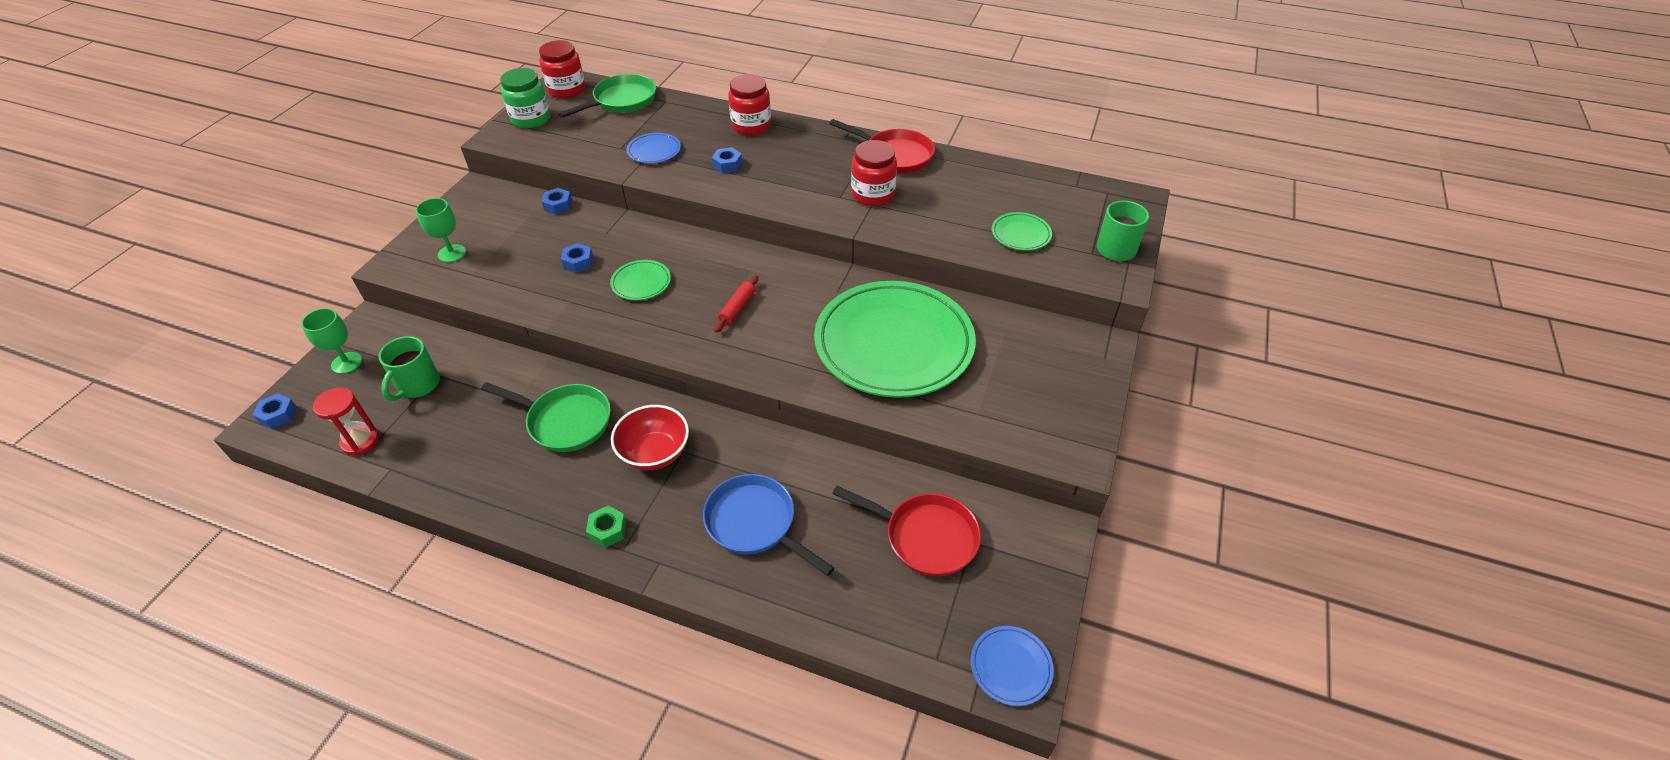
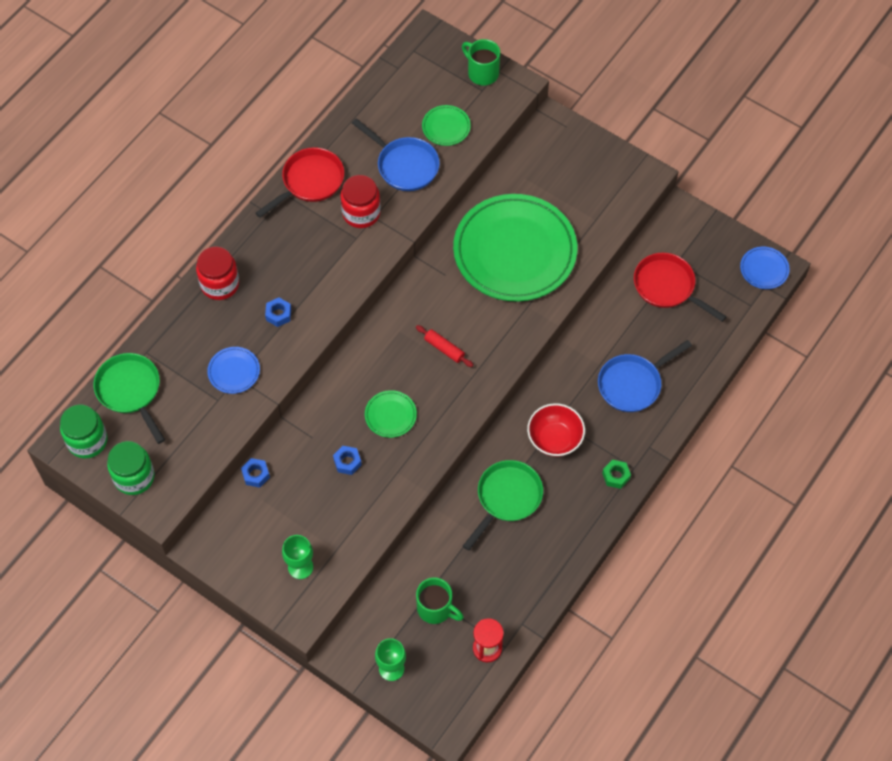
camera: 75 degrees left, 15 degrees up
blue nut [253,393,297,429] -> none
red jar [539,40,586,99] -> green jar [60,405,107,458]
red pan [832,486,981,577] -> red pan turned 90 degrees counterclockwise [634,253,727,322]
none -> blue pan [352,118,440,191]

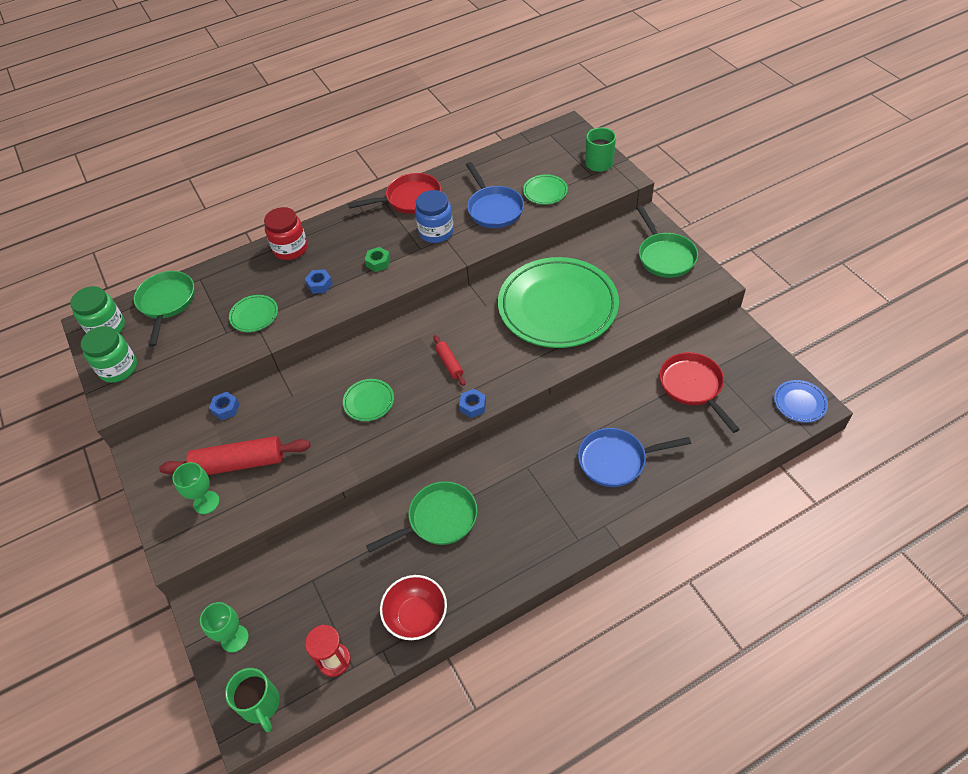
camera: 30 degrees right, 10 degrees down
blue plate [207,347,260,394] -> green plate [229,295,278,332]
blue nut [333,446,362,475] -> blue nut moved to [459,389,486,418]
red jar [340,175,381,228] -> blue jar [415,190,454,243]
green mug [416,577,464,624] -> green mug moved to [225,668,280,732]
red bowl [527,403,585,457] -> red bowl moved to [380,575,447,640]
green nut [602,460,631,489] -> green nut moved to [365,247,390,272]
none -> red rolling pin [159,436,311,475]
none -> green pan [637,205,698,278]

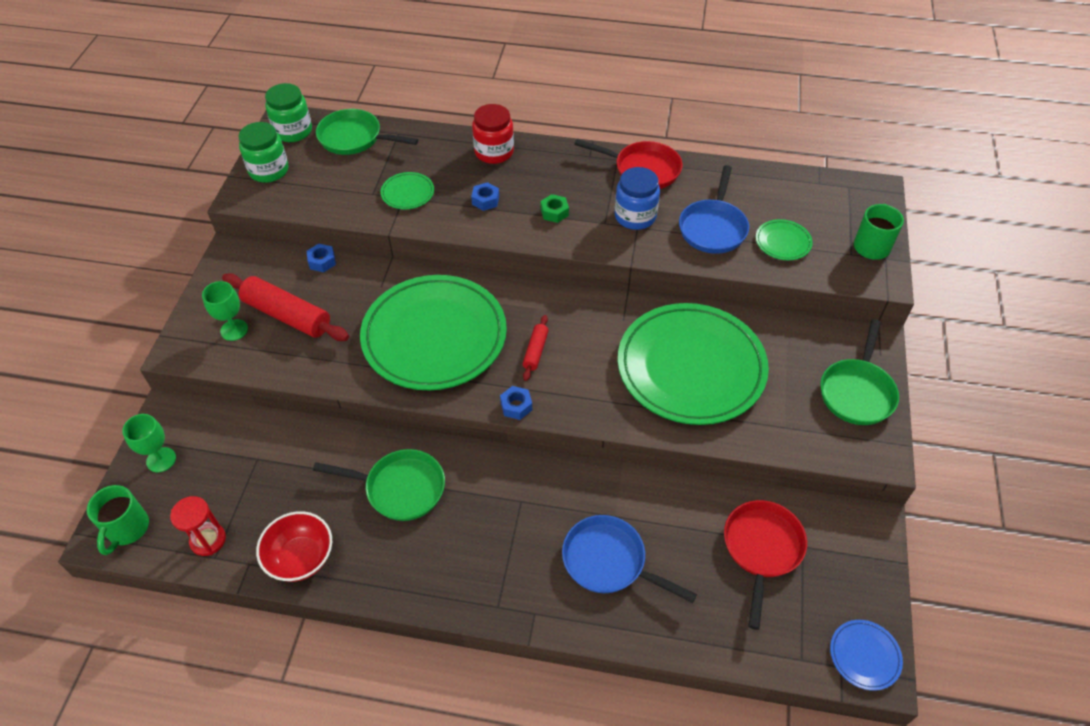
camera: 35 degrees right, 0 degrees up
green pan [134,271,194,347] -> green pan turned 105 degrees counterclockwise [316,109,418,155]
green plate [343,379,394,421] -> green plate [360,275,507,390], size x2.49

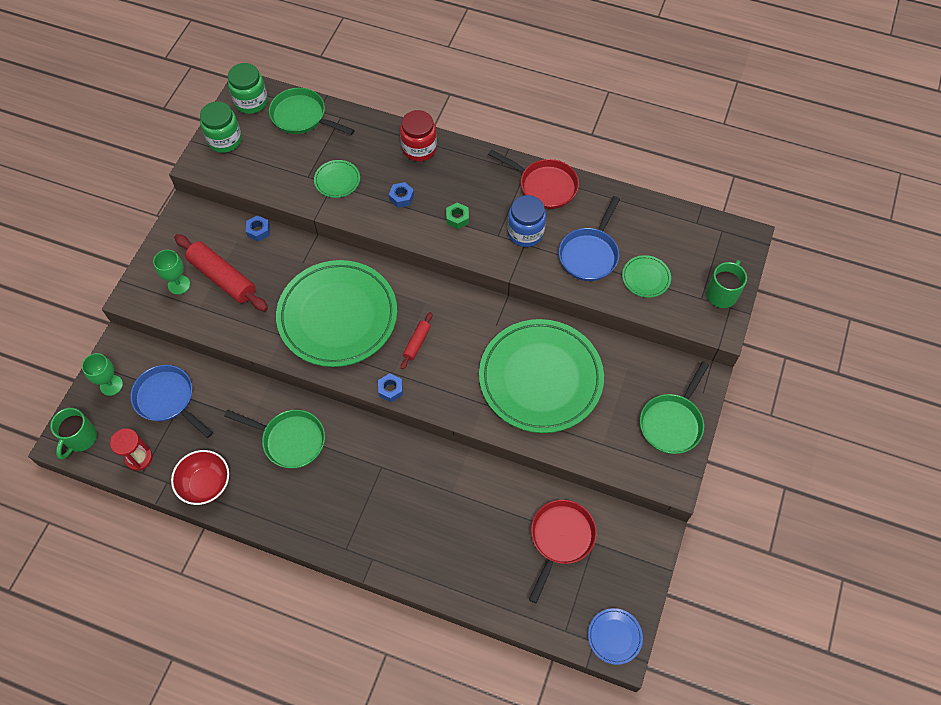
camera: 10 degrees right, 10 degrees up
blue pan [562,515,697,603] -> blue pan moved to [130,365,213,438]

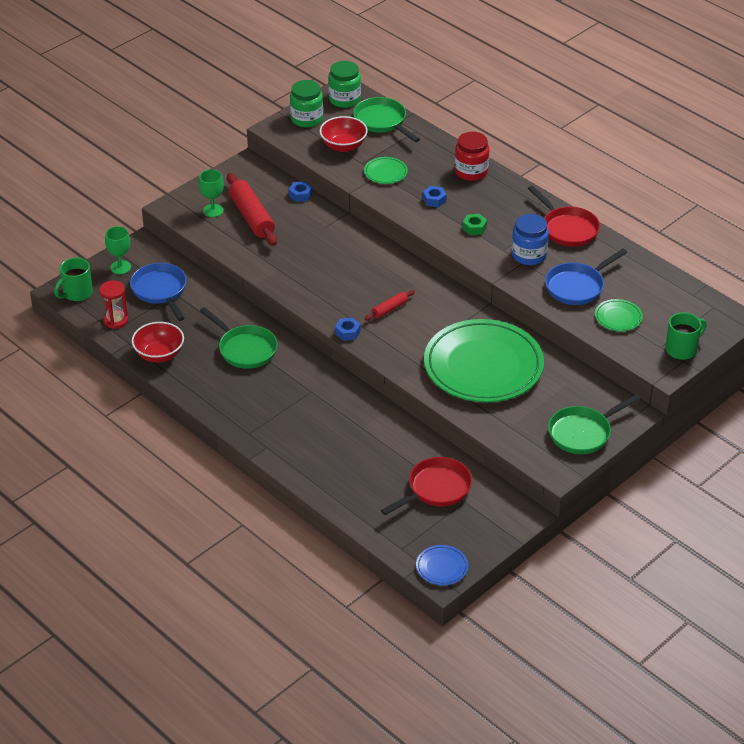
camera: 25 degrees right, 20 degrees down
green plate [276,260,397,367] -> none
none -> red bowl [320,116,368,152]

